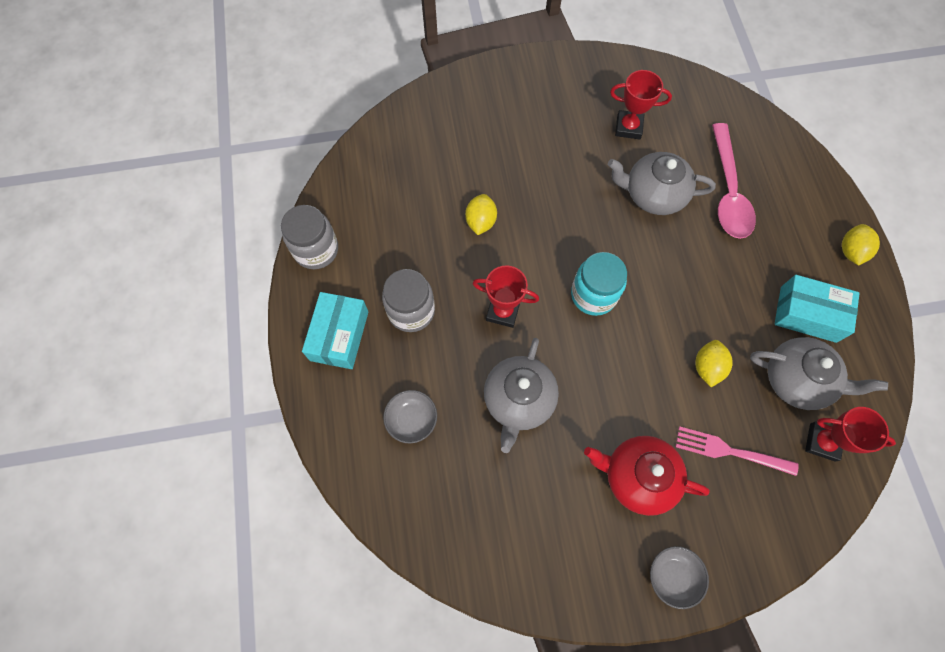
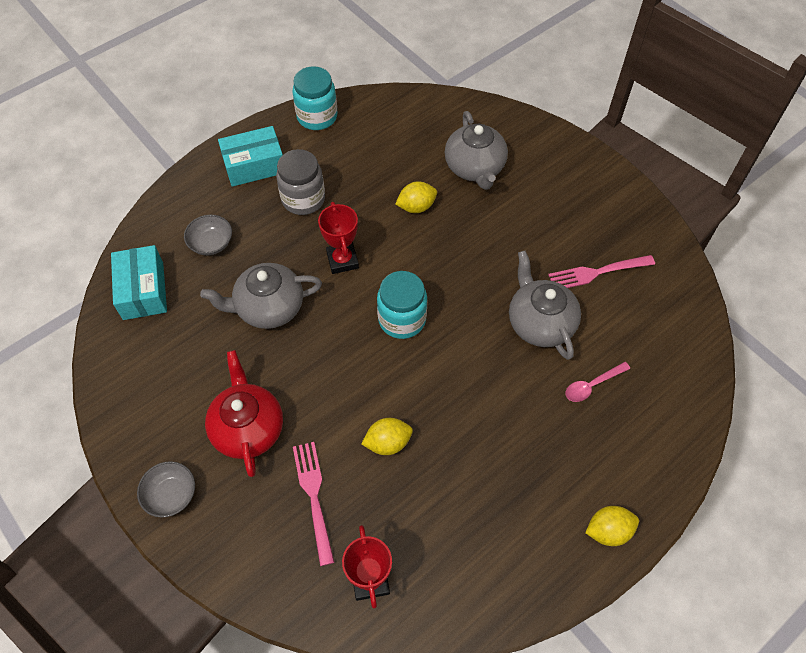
camera: 60 degrees right, 10 degrees down
grey jar [281,205,338,269] -> turquoise jar [292,66,338,130]
red trophy [610,70,672,139] -> pink fork [548,255,655,288]
pink spoon [712,123,756,239] -> pink spoon [565,362,630,402], size x0.50
grey teapot [750,337,888,410] -> grey teapot moved to [445,111,508,190]
turquoise box [774,275,860,343] -> turquoise box moved to [111,245,167,320]

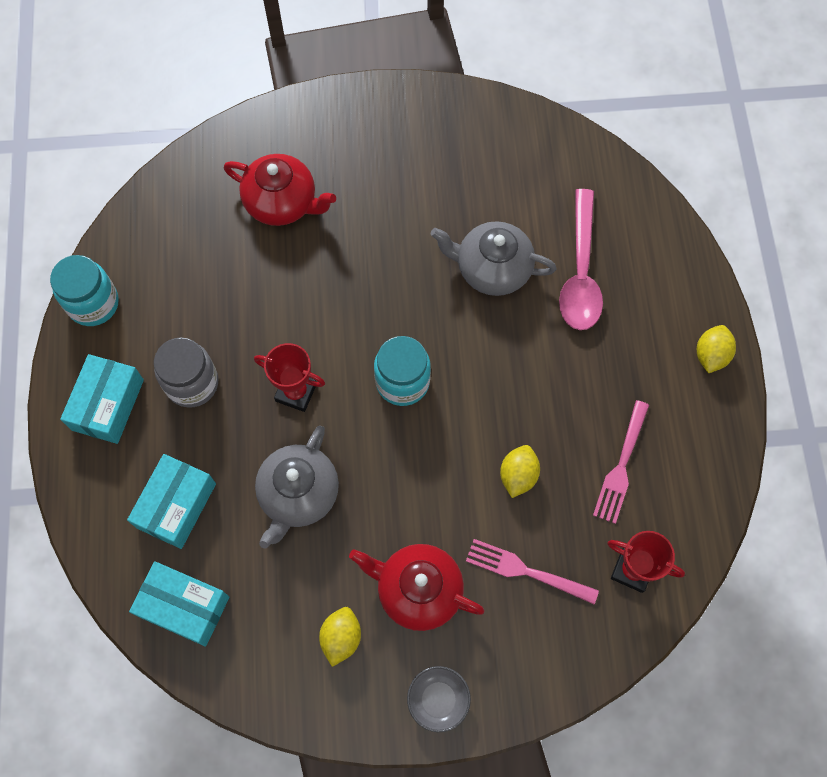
camera: 55 degrees left, 10 degrees up
grey bowl [184,215,232,255] -> turquoise box [127,454,216,549]
yellow lemon [395,181,437,213] -> yellow lemon moved to [319,607,361,667]
grey teapot [445,111,508,190] -> red teapot [224,154,336,226]
pink fork [548,255,655,288] -> pink fork moved to [593,400,649,524]
pink spoon [565,362,630,402] -> pink spoon [559,189,603,330], size x2.01

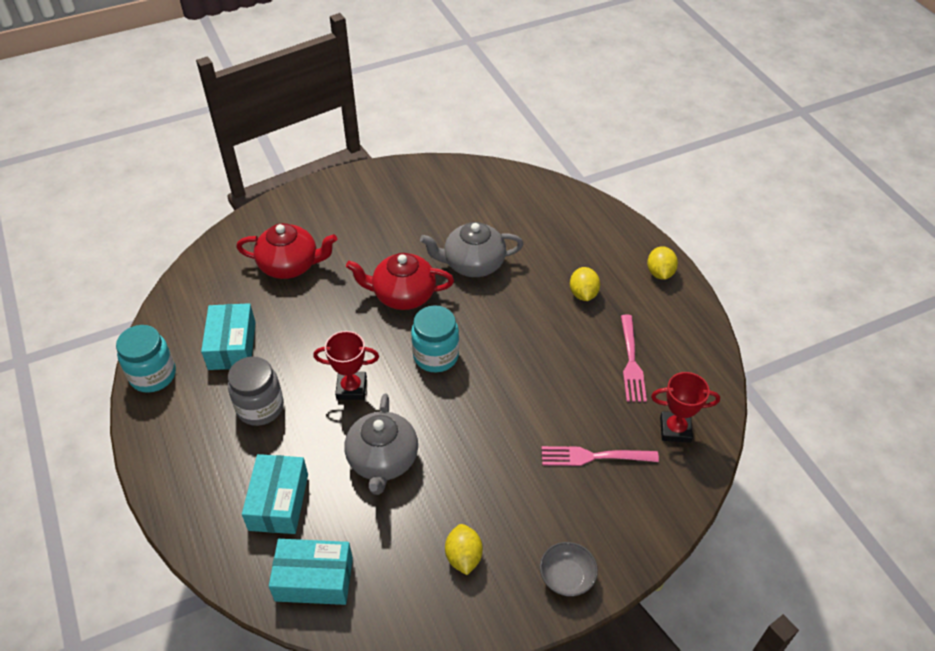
camera: 20 degrees left, 20 degrees down
turquoise box [60,354,144,444] -> turquoise box moved to [201,303,256,370]
red teapot [349,544,484,631] -> red teapot moved to [346,253,454,310]
yellow lemon [500,445,540,498] -> yellow lemon moved to [570,267,600,301]
pink spoon [559,189,603,330] -> none

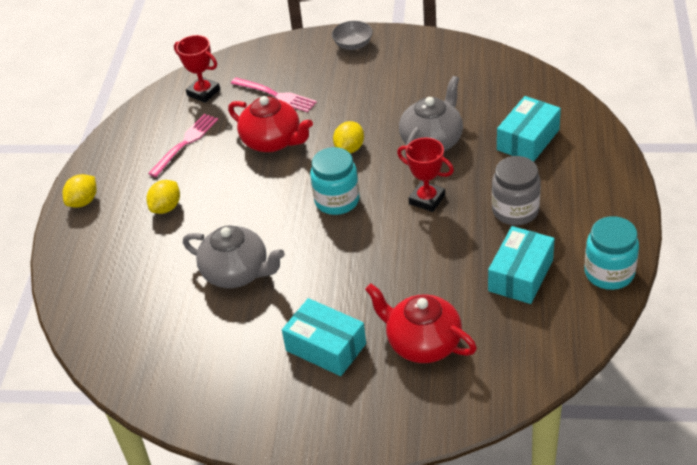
camera: 145 degrees left, 5 degrees down
turquoise box [269,539,353,605] -> turquoise box moved to [282,298,366,376]
red teapot [346,253,454,310] -> red teapot moved to [228,96,313,152]
yellow lemon [445,524,483,575] -> yellow lemon moved to [333,121,364,154]

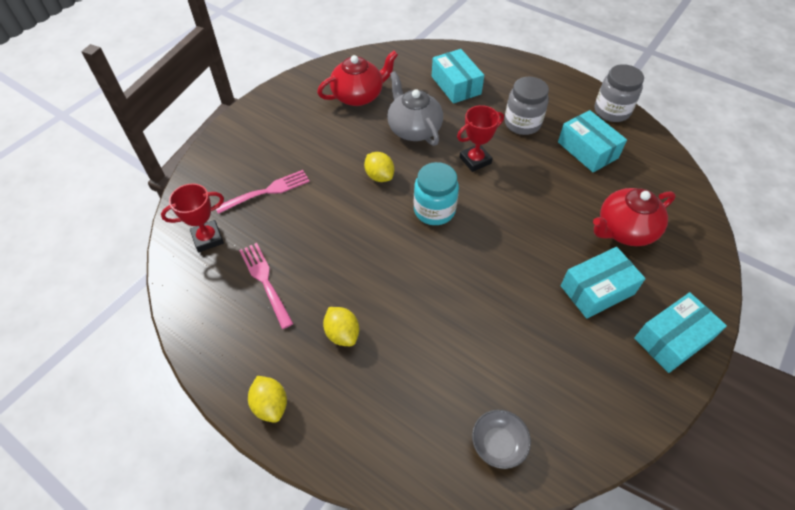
camera: 65 degrees left, 10 degrees up
grey teapot [183,225,285,288] -> none
red teapot [228,96,313,152] -> red teapot moved to [317,51,398,106]
grey bowl [332,21,373,50] -> grey bowl moved to [472,410,531,469]
turquoise jar [584,216,639,290] -> grey jar [595,64,644,122]
none -> turquoise box [634,292,727,373]

